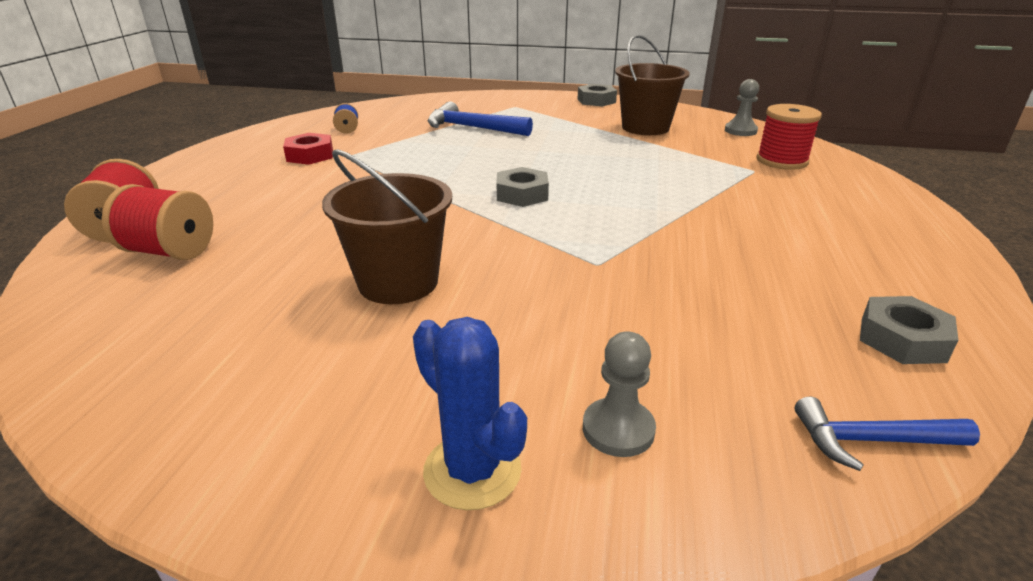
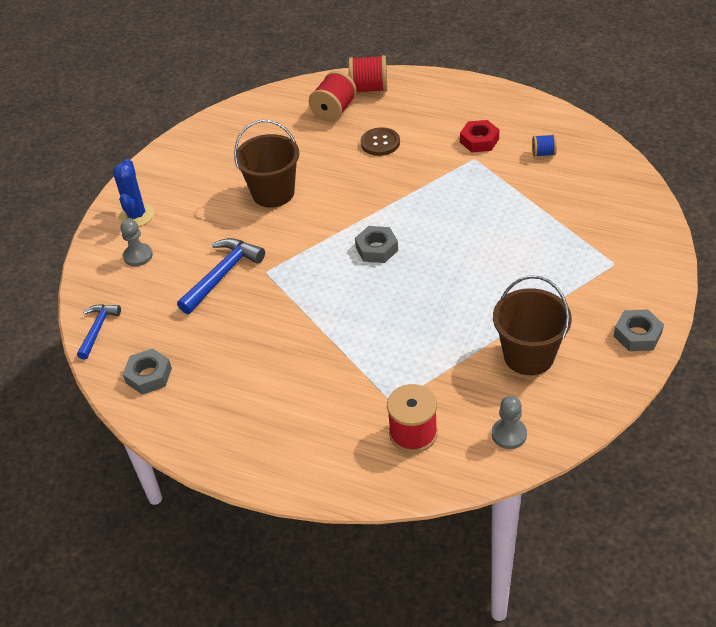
camera: 105 degrees right, 15 degrees up
blue cactus [413,317,527,510] -> blue cactus turned 60 degrees counterclockwise [113,159,154,227]
blue hammer [428,101,533,136] -> blue hammer moved to [177,238,265,314]
none -> brown button [361,127,400,156]

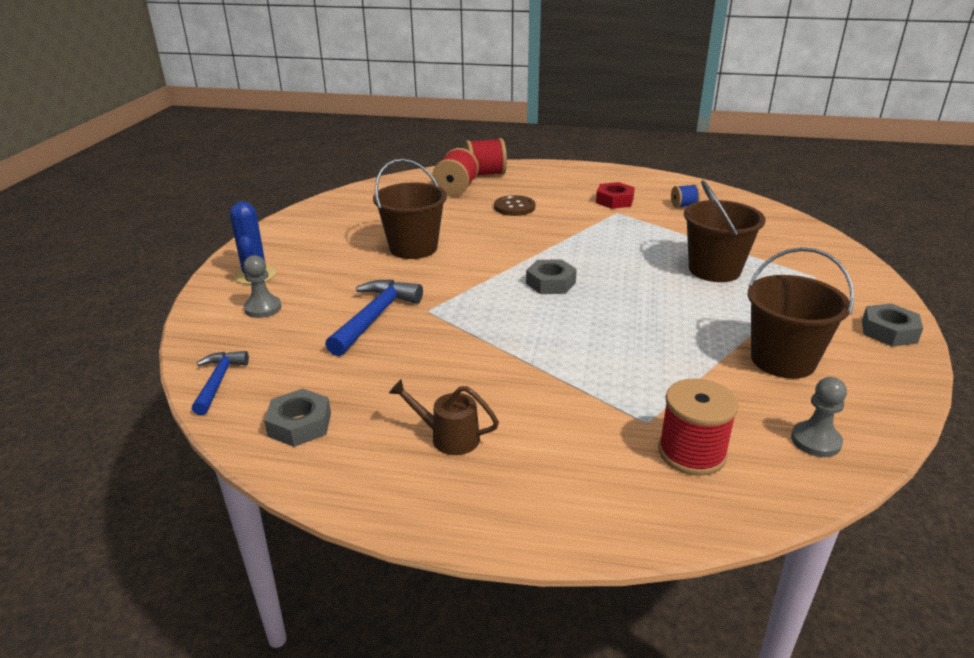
camera: 15 degrees left, 15 degrees down
none -> brown watering can [389,379,499,455]
none -> brown bucket [684,180,766,282]

